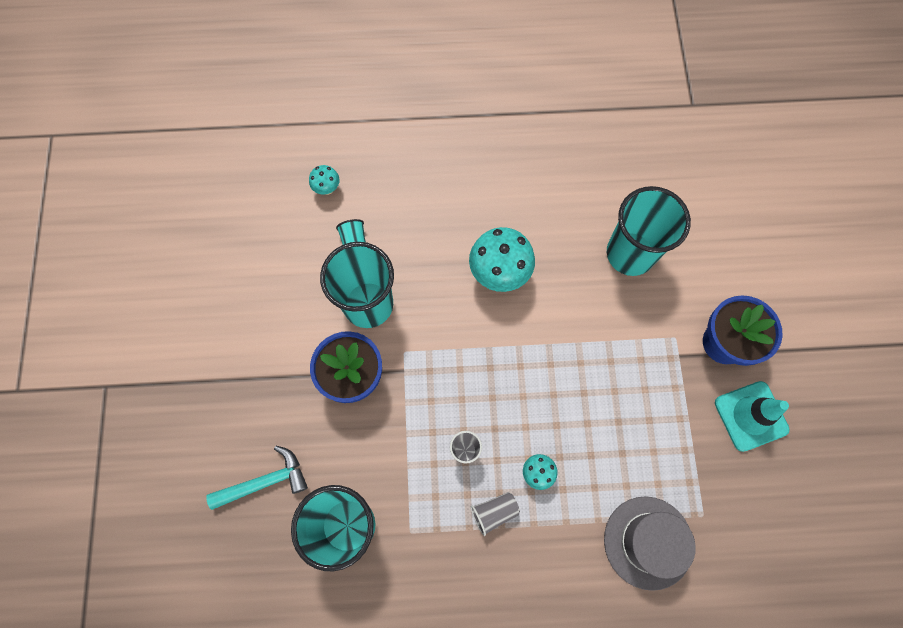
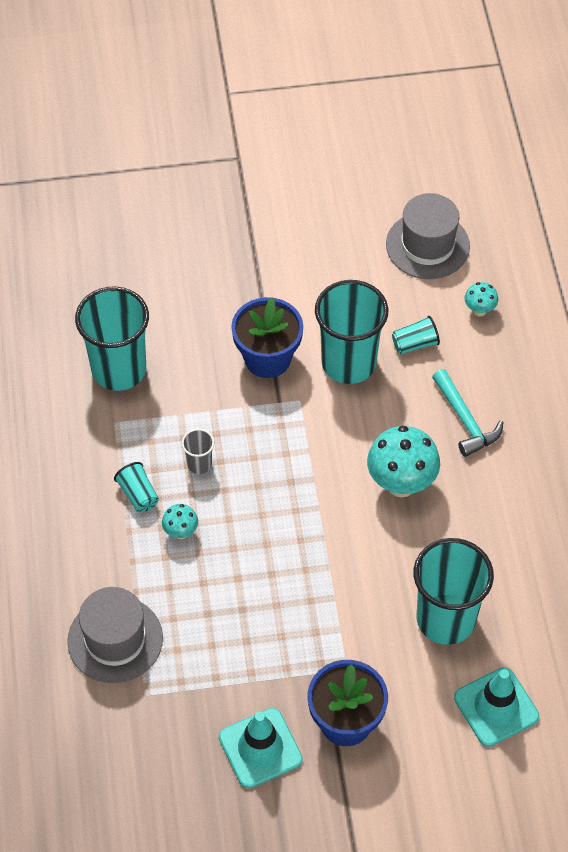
camera: 85 degrees right, 15 degrees down
turquoise hammer [206,446,308,510] -> turquoise hammer moved to [432,369,504,457]
grey cup [471,492,520,536] -> turquoise cup [114,462,159,512]
none -> grey hat [386,193,470,279]
none -> turquoise traffic cone [454,667,539,747]

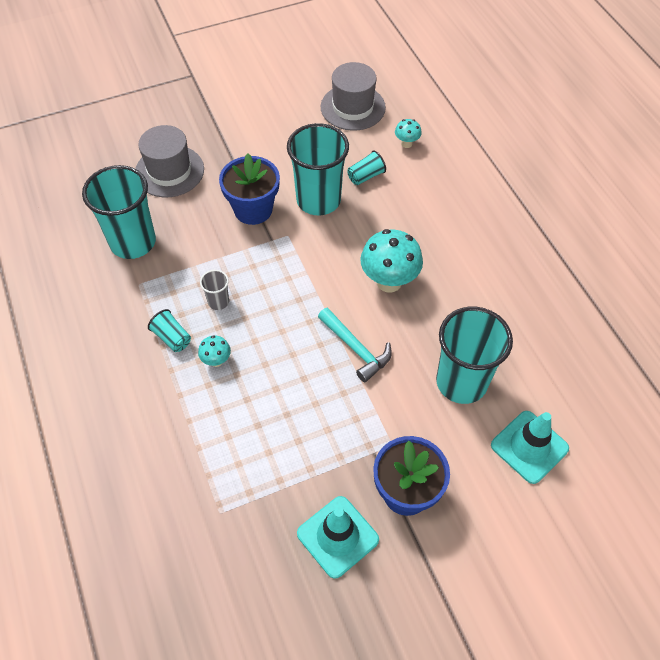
camera: 15 degrees left, 0 degrees up
grey hat [67,587,163,683] -> grey hat moved to [135,125,204,197]
turquoise hammer [432,369,504,457] -> turquoise hammer moved to [318,308,392,382]

